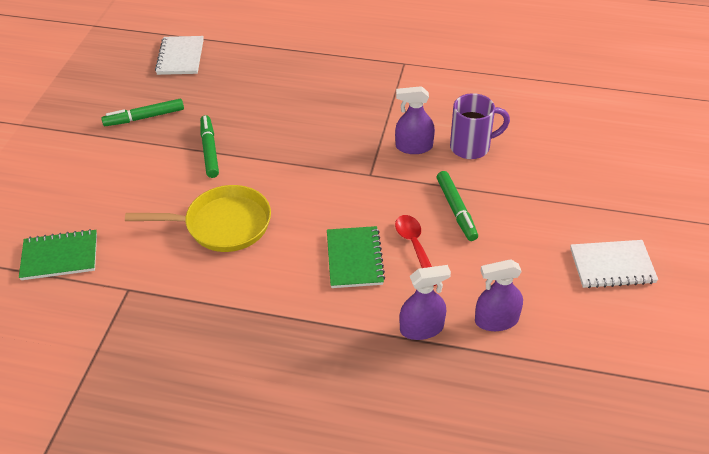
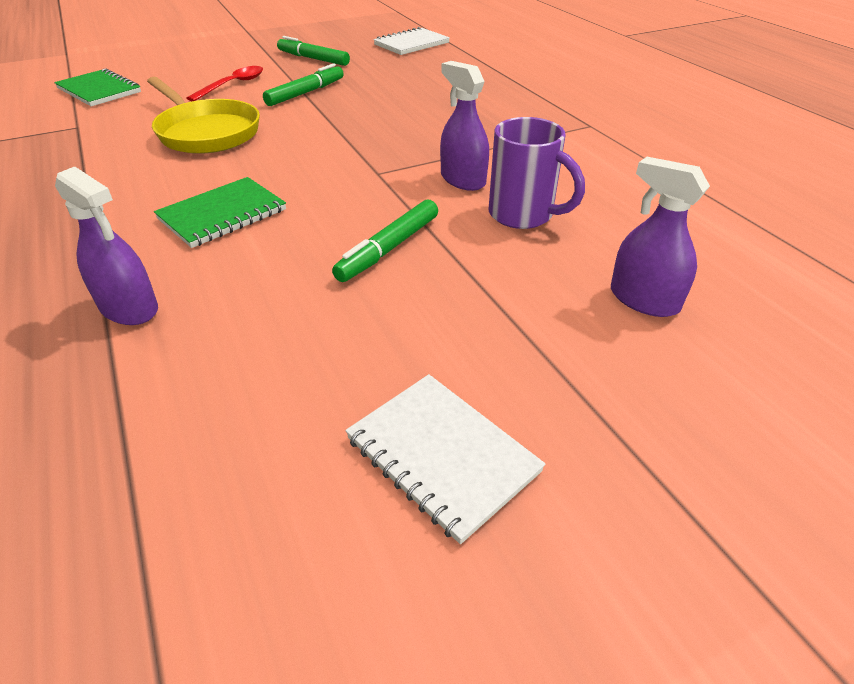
camera: 50 degrees right, 5 degrees down
red spoon [395,215,437,286] -> red spoon moved to [187,66,263,101]
purple spray bottle [475,259,523,331] -> purple spray bottle moved to [611,157,710,317]

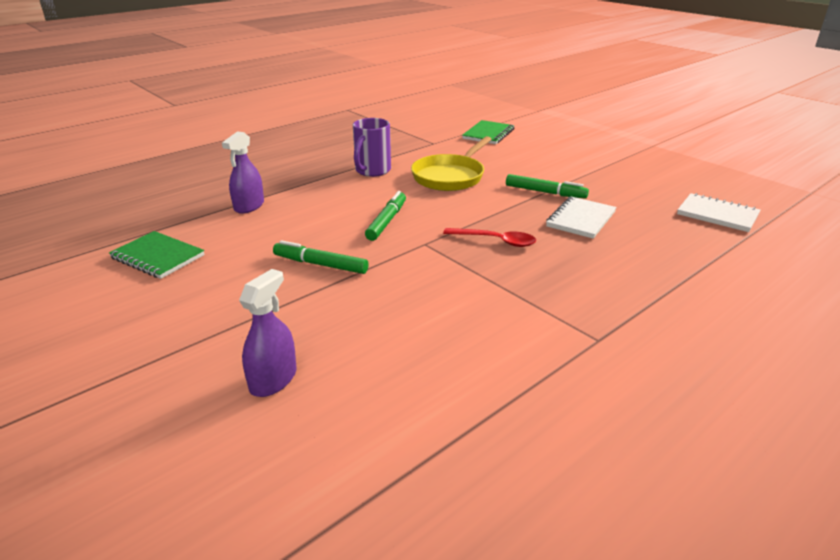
camera: 75 degrees right, 10 degrees down
green notebook [154,177,286,248] -> green notebook moved to [109,231,204,279]
red spoon [187,66,263,101] -> red spoon moved to [443,228,536,247]
green marker [277,36,350,66] -> green marker moved to [365,191,406,241]
white notebook [345,374,546,544] -> white notebook moved to [546,196,617,239]
purple spray bottle [440,61,489,191] -> none
purple mug [488,117,585,229] -> purple mug moved to [353,118,391,177]

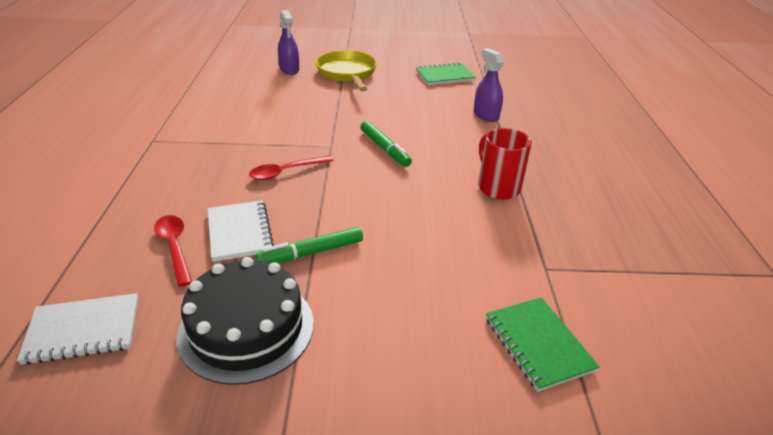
camera: 130 degrees right, 5 degrees up
green marker [273,240,369,274] -> none
purple mug [353,118,391,177] -> red mug [478,128,532,200]
yellow pan [411,136,492,191] -> yellow pan moved to [316,50,377,91]
none -> red spoon [154,215,192,287]
none -> black cake [177,257,314,385]

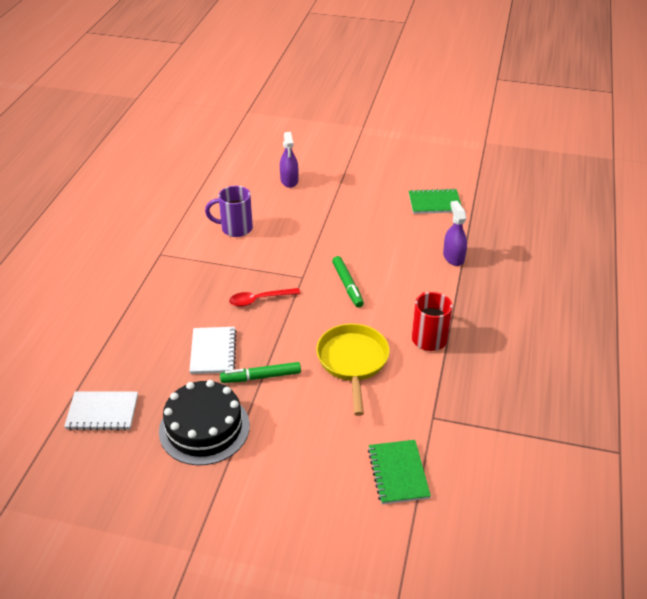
camera: 15 degrees right, 5 degrees up
red spoon [154,215,192,287] -> none
yellow pan [316,50,377,91] -> yellow pan moved to [316,324,390,416]
none -> purple mug [205,186,253,237]

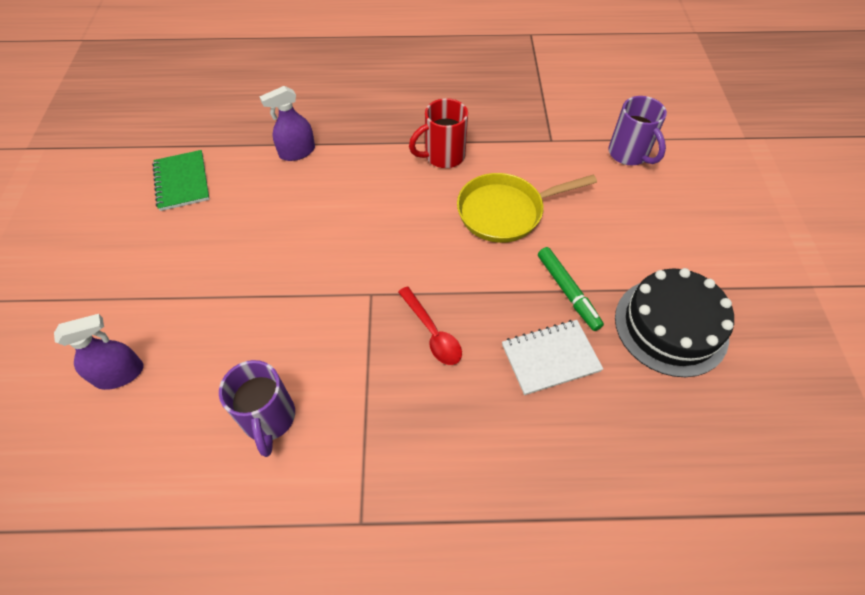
camera: 105 degrees left, 15 degrees up
white notebook [64,391,138,431] -> none
green marker [332,256,364,308] -> none
green notebook [368,440,431,504] -> purple mug [608,96,667,165]

